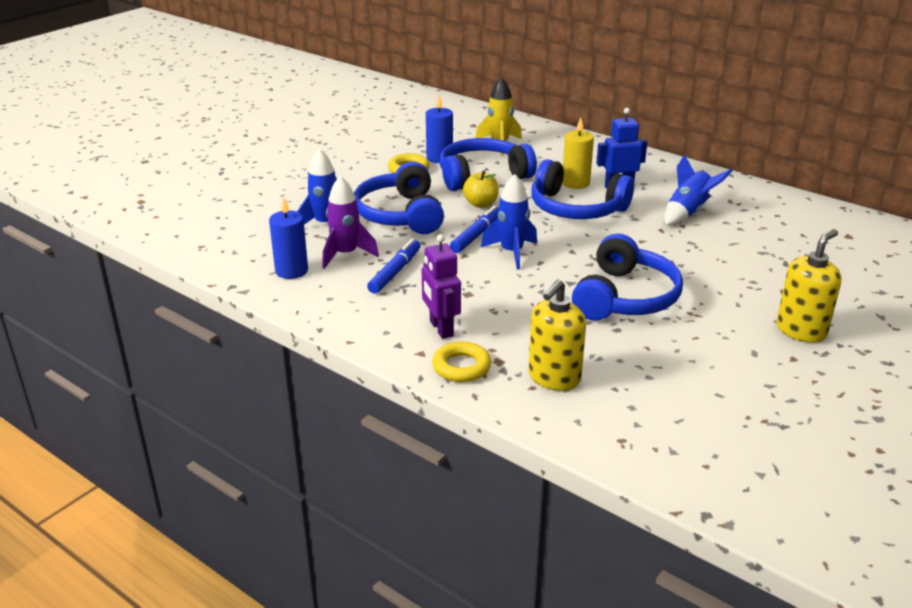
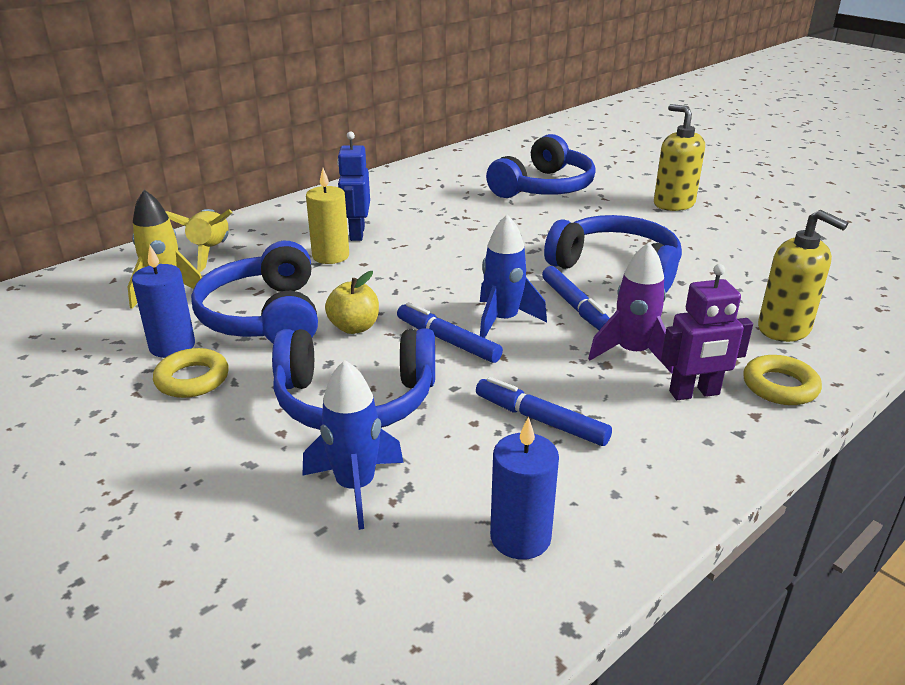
camera: 80 degrees left, 0 degrees up
purple rocket [322,176,379,269] -> purple rocket moved to [588,242,674,374]
blue headphones [531,159,634,219] -> blue headphones moved to [486,134,596,198]
blue rocket [664,154,732,226] -> none
none -> yellow rocket [165,209,232,273]
none -> blue marker [542,266,610,330]

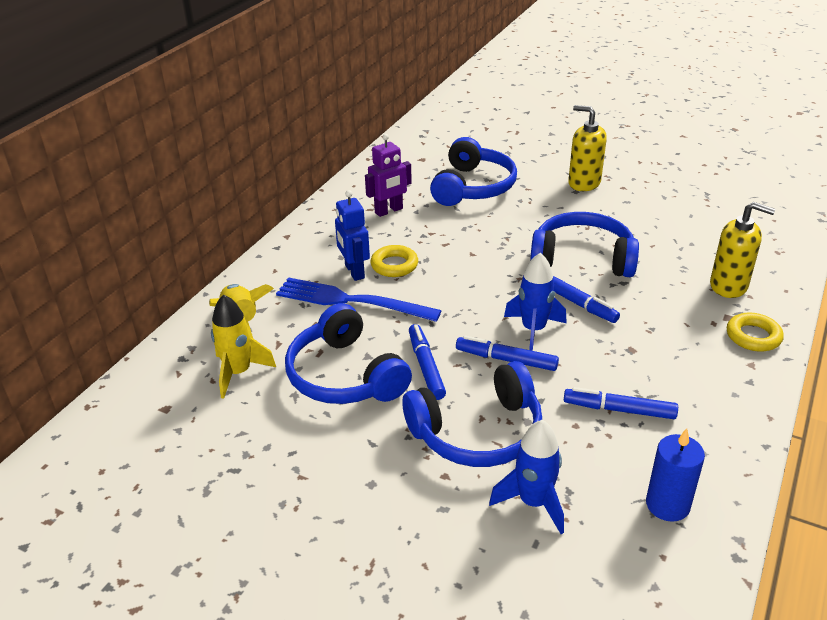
camera: 20 degrees left, 5 degrees up
blue candle [132,245,195,358] -> none
yellow ring [153,348,229,398] -> yellow ring moved to [371,245,418,277]
yellow candle [306,168,349,264] -> blue fork [276,277,442,322]
yellow apple [325,271,379,334] -> blue marker [409,324,446,400]
purple rocket [588,242,674,374] -> none
purple robot [661,264,753,400] -> purple robot moved to [365,134,412,217]

